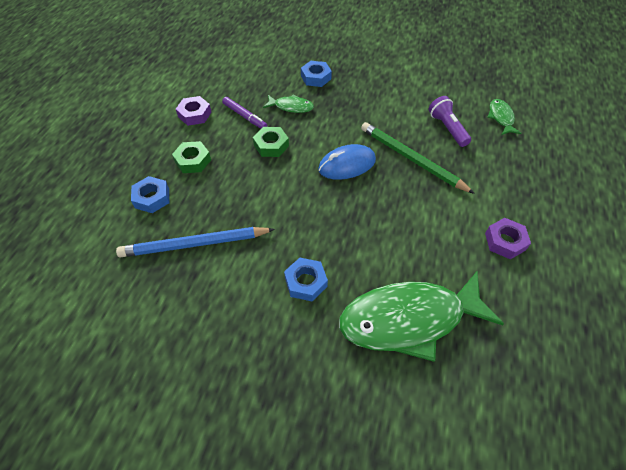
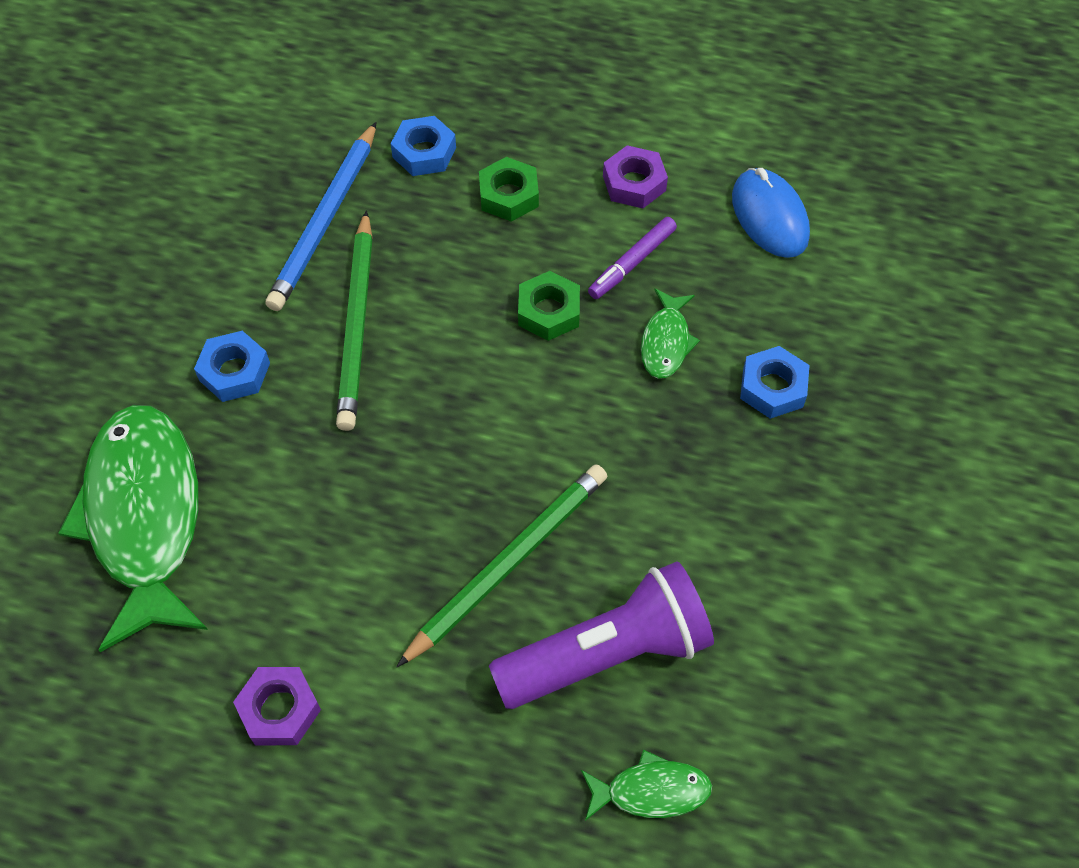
camera: 90 degrees right, 5 degrees up
blue pencil [116,227,275,258] -> blue pencil turned 150 degrees counterclockwise [265,122,376,311]
blue mouse [318,144,376,180] -> blue mouse moved to [732,168,810,258]
purple flashlight [429,96,471,147] -> purple flashlight [489,561,714,709], size x1.67
none -> green pencil [336,210,373,431]

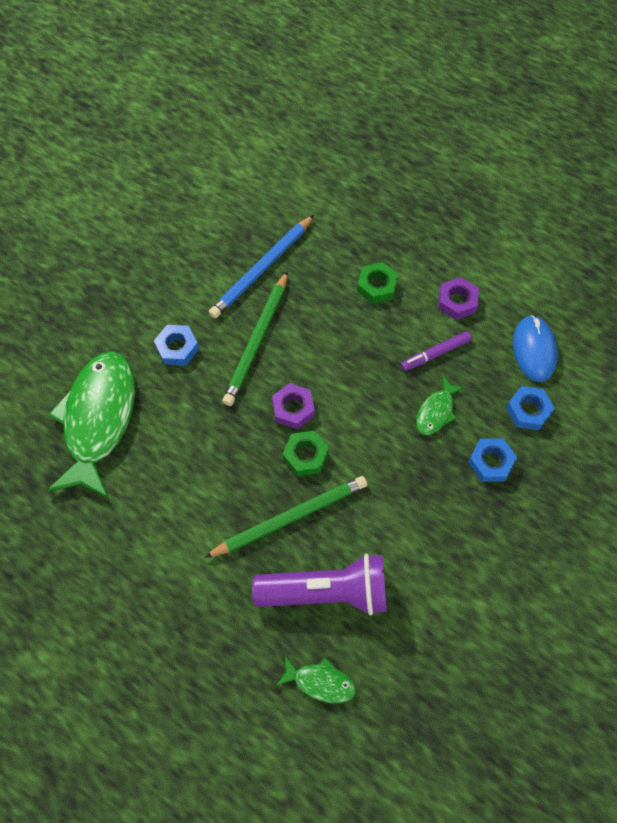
camera: 20 degrees right, 5 degrees up
purple nut [233,667,321,745] -> purple nut moved to [272,383,315,429]
blue nut [391,116,456,176] -> blue nut moved to [506,386,555,430]
green nut [518,271,580,341] -> green nut moved to [283,431,329,476]

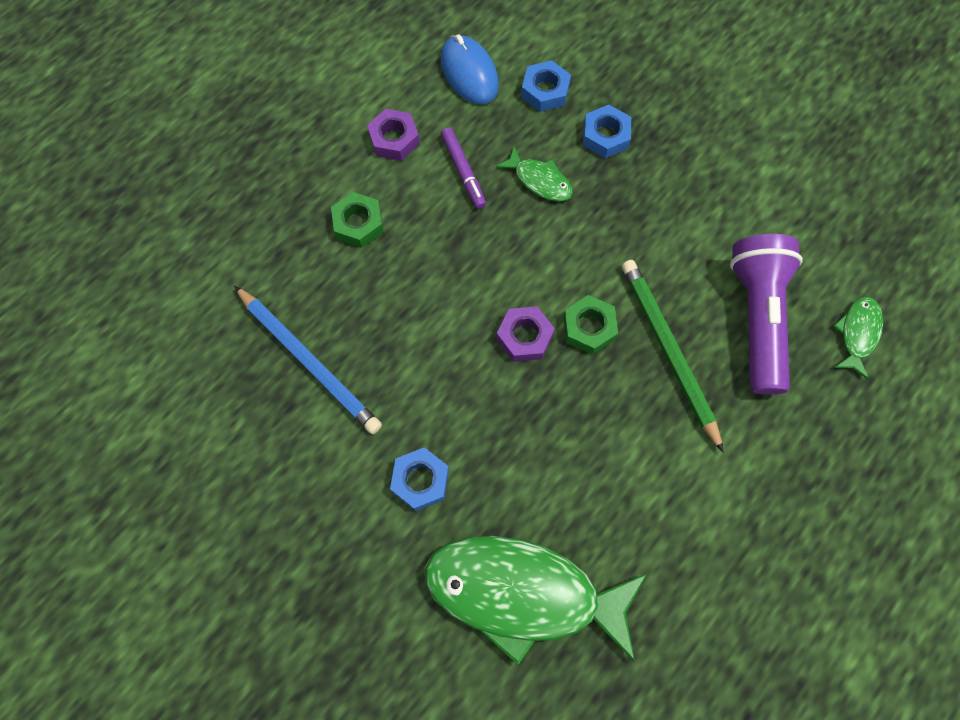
camera: 85 degrees left, 5 degrees up
green pencil [222,271,288,406] -> none
blue mouse [513,315,558,382] -> blue mouse turned 60 degrees clockwise [441,35,499,105]

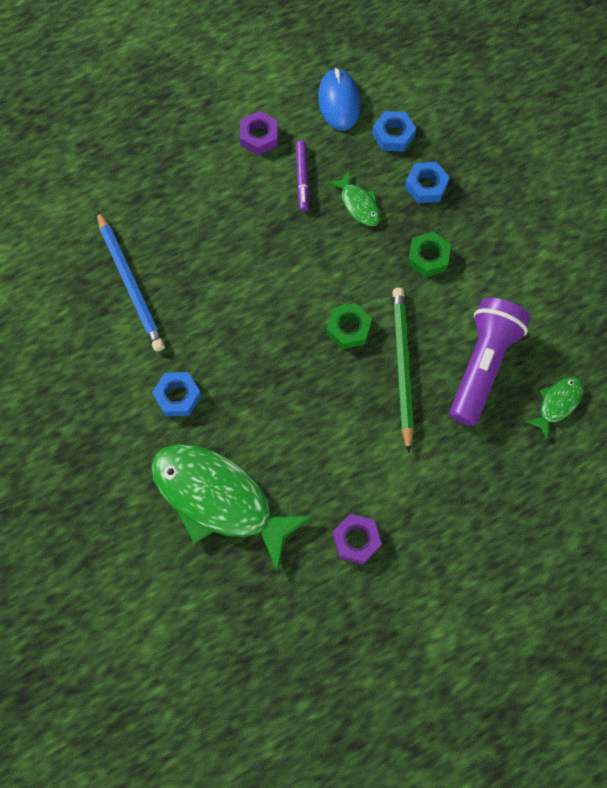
camera: 20 degrees right, 0 degrees up
green nut [331,192,384,248] -> green nut moved to [408,232,451,278]
purple nut [496,306,555,362] -> purple nut moved to [332,514,382,564]

